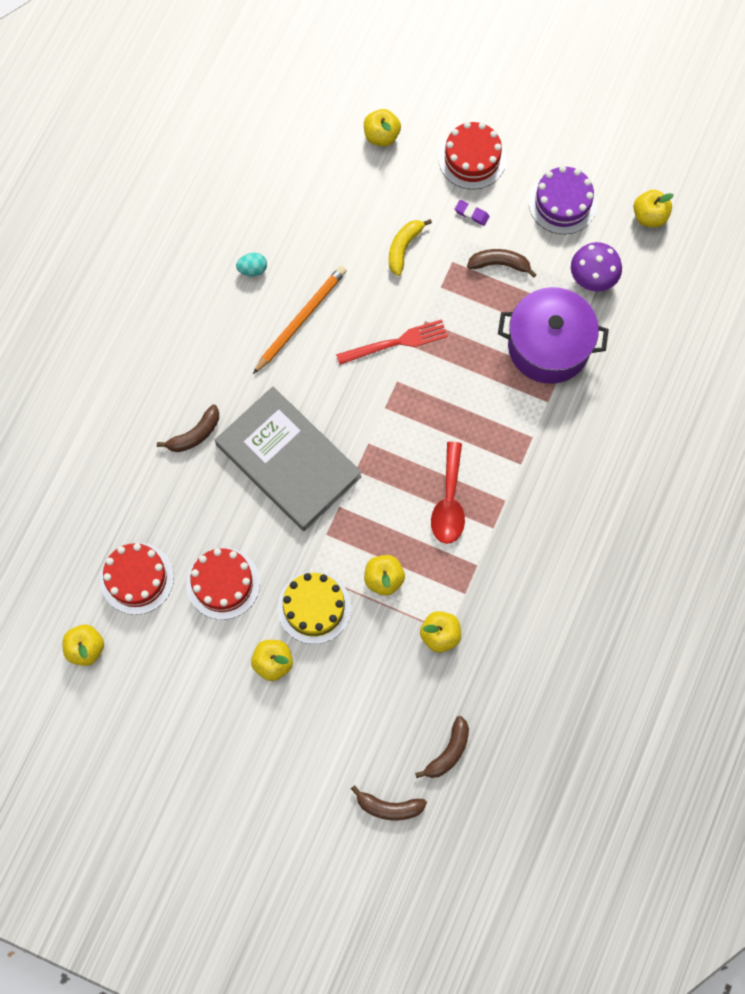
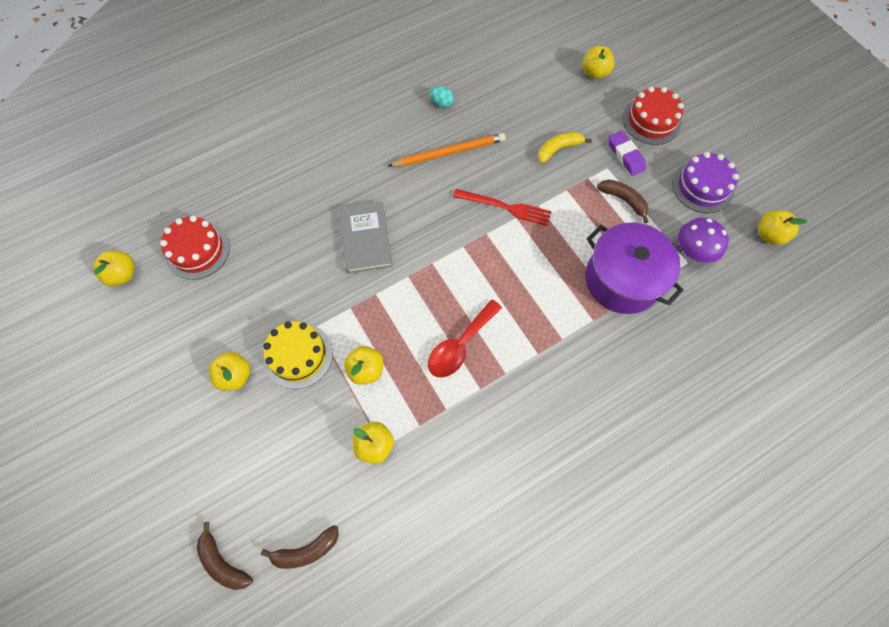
camera: 35 degrees right, 5 degrees down
brown banana [157,404,219,452] -> none
red cake [186,548,260,620] -> none
grey book [215,386,362,531] -> grey book [338,201,393,274], size x0.63
purple eraser [455,200,490,226] -> purple eraser [608,131,646,176], size x1.59

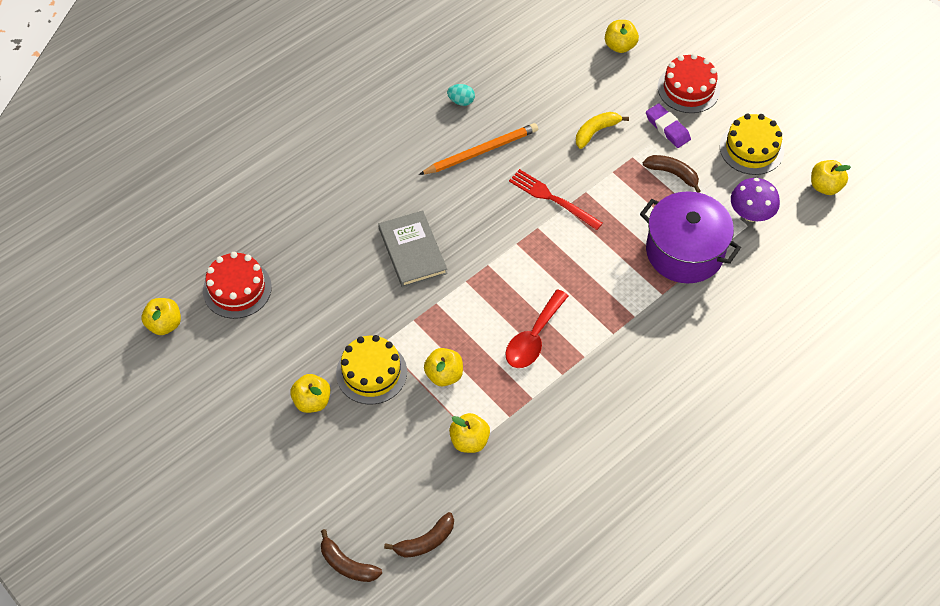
camera: 10 degrees left, 10 degrees down
red fork [453,189,552,226] -> red fork turned 150 degrees counterclockwise [509,169,603,230]
purple cake [672,152,739,213] -> yellow cake [720,113,784,175]

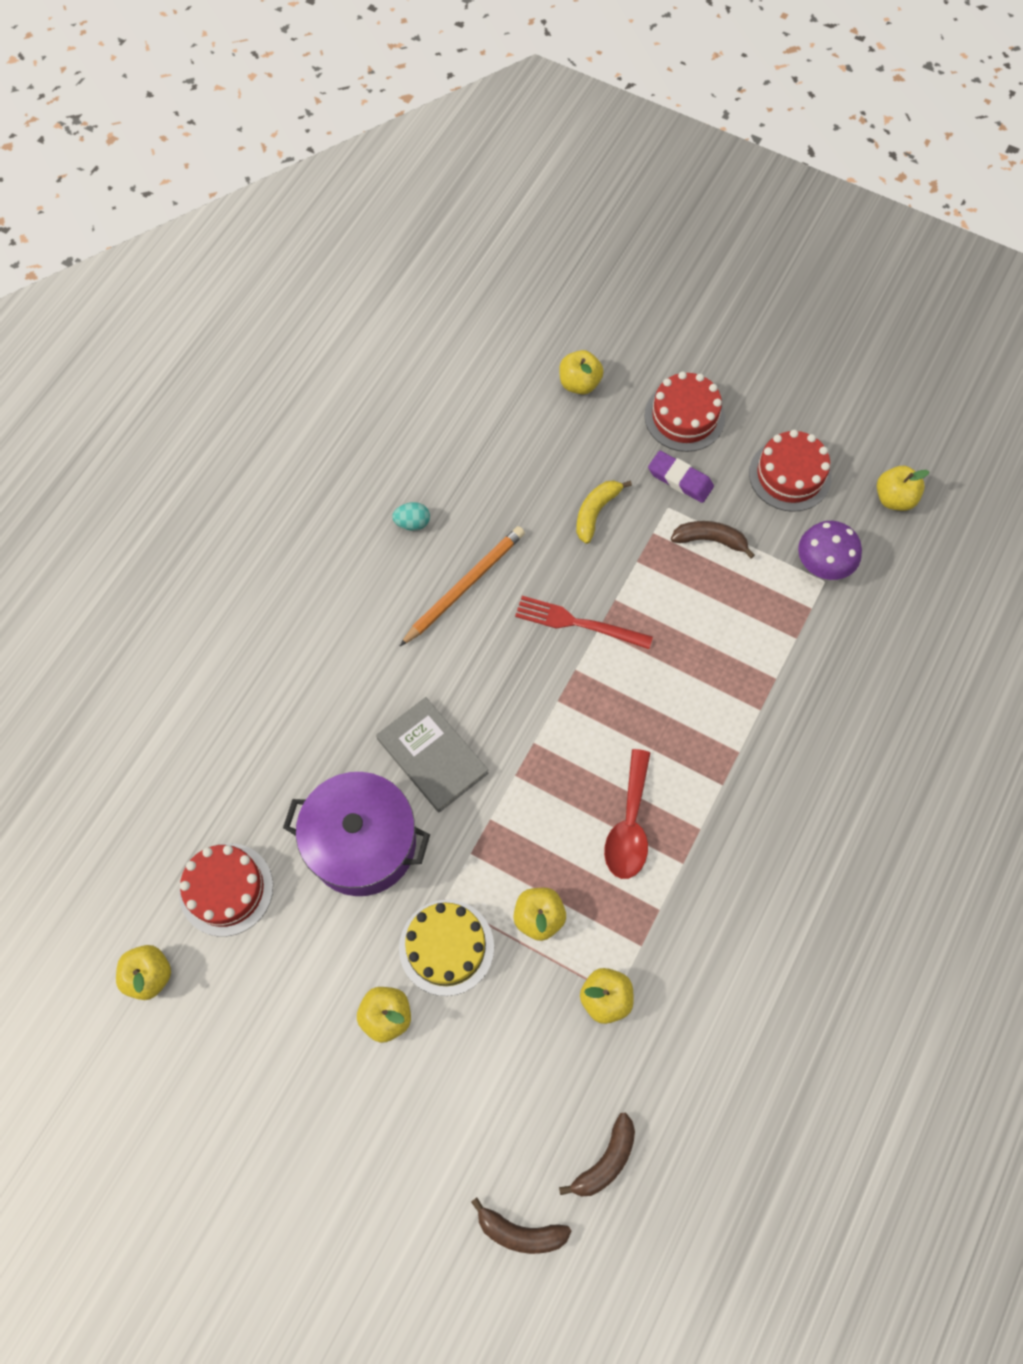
camera: 20 degrees left, 10 degrees up
purple pot [640,191,741,284] -> purple pot moved to [283,772,430,896]
yellow cake [720,113,784,175] -> red cake [749,430,832,512]

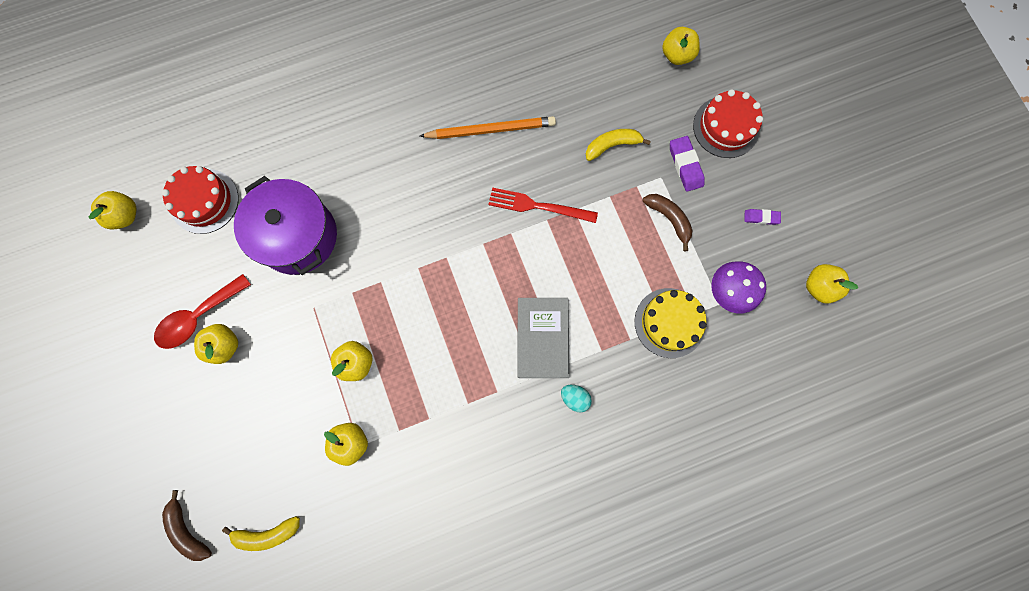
camera: 40 degrees right, 10 degrees up
grey book [376,697,489,813] -> grey book moved to [517,298,570,378]
turquoise egg [392,502,430,531] -> turquoise egg moved to [561,385,592,412]
yellow cake [399,900,494,996] -> yellow cake moved to [635,288,707,358]
red fork [515,596,653,649] -> red fork turned 45 degrees counterclockwise [488,187,598,223]
brown banana [559,1113,635,1196] -> yellow banana [222,516,300,551]
red spoon [604,749,650,879] -> red spoon moved to [154,274,251,349]
red cake [749,430,832,512] -> purple eraser [744,209,781,225]

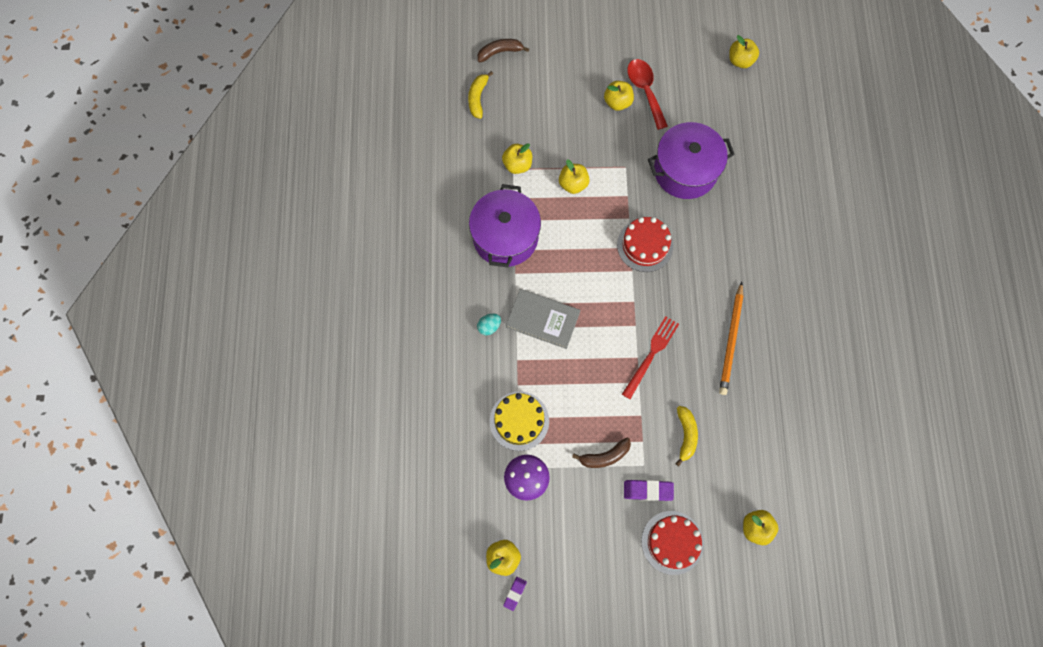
camera: 110 degrees right, 5 degrees down
red cake [162,166,239,234] -> red cake moved to [617,217,673,272]
purple eraser [744,209,781,225] -> purple eraser moved to [503,577,527,611]
none -> purple pot [469,184,541,267]

